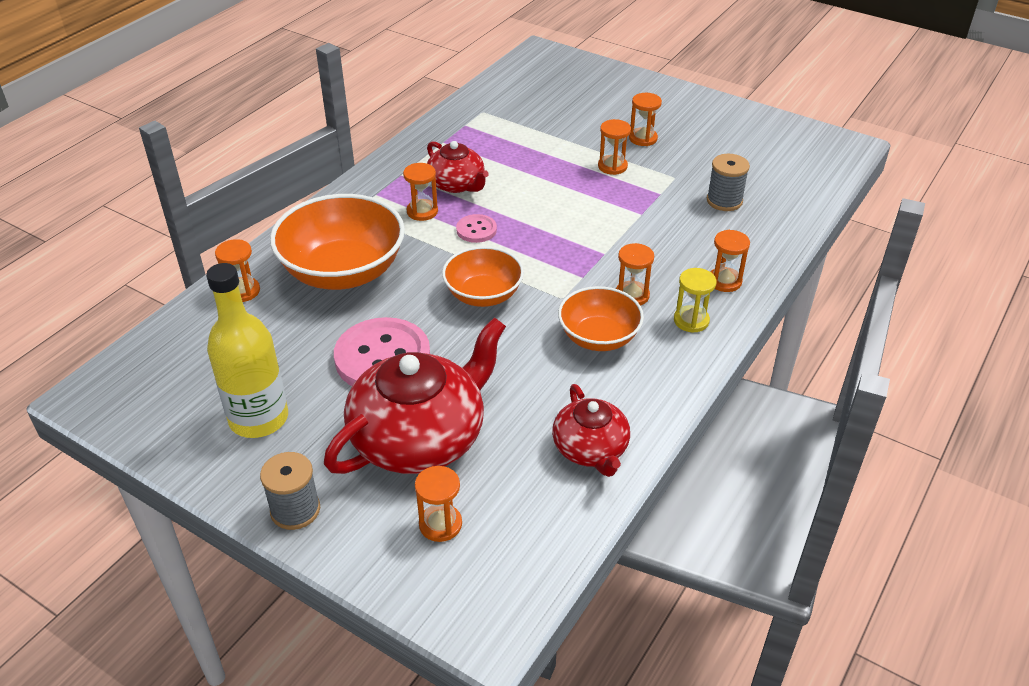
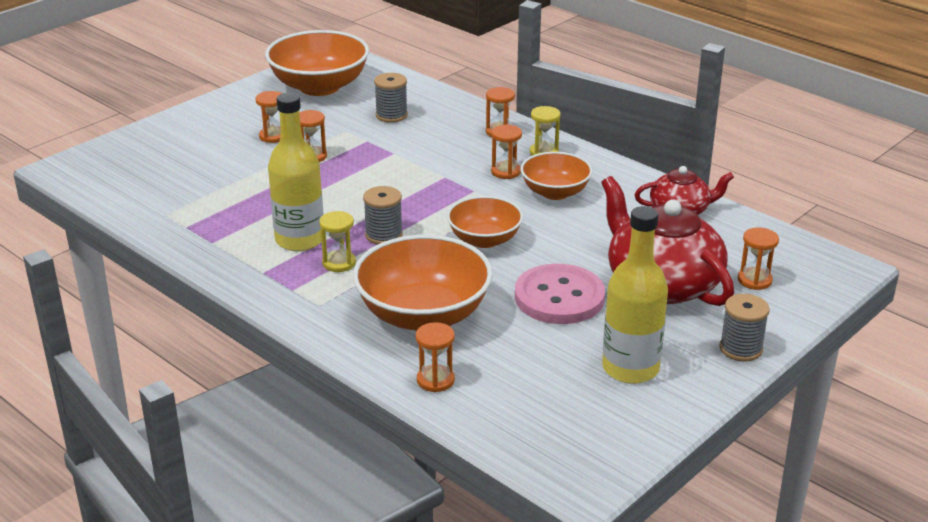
camera: 80 degrees left, 10 degrees down
orange hourglass [403,163,438,221] -> yellow hourglass [319,211,356,272]
red teapot [427,141,489,193] -> yellow bottle [268,93,324,251]
pink button [456,214,497,243] -> grey spool [363,186,403,245]
none -> orange bowl [265,30,369,96]

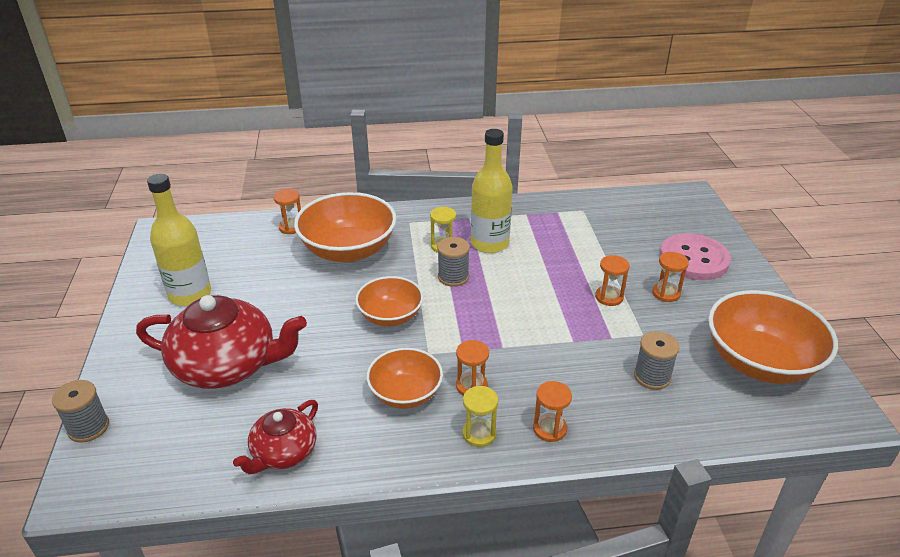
camera: 130 degrees right, 5 degrees up
pink button [515,264,605,324] -> pink button moved to [660,233,731,280]
grey spool [719,294,770,361] -> grey spool moved to [52,380,109,443]
orange hourglass [738,227,779,290] -> none

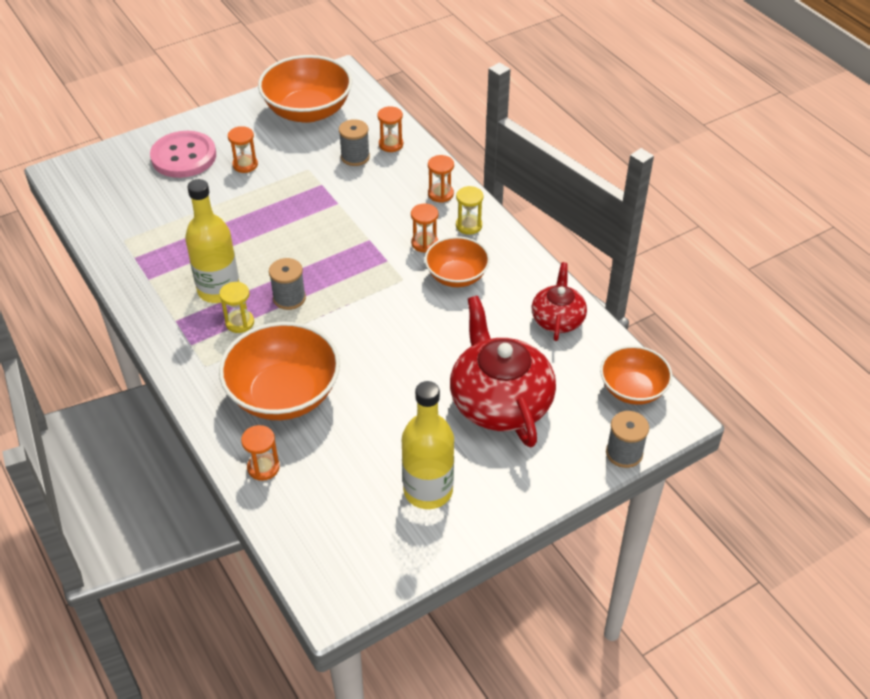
camera: 115 degrees left, 10 degrees up
red teapot [233,400,318,474] -> red teapot turned 90 degrees counterclockwise [532,262,587,341]
orange bowl [355,276,423,327] -> orange bowl moved to [600,346,672,405]
orange hourglass [595,255,629,306] -> orange hourglass moved to [377,106,403,152]

